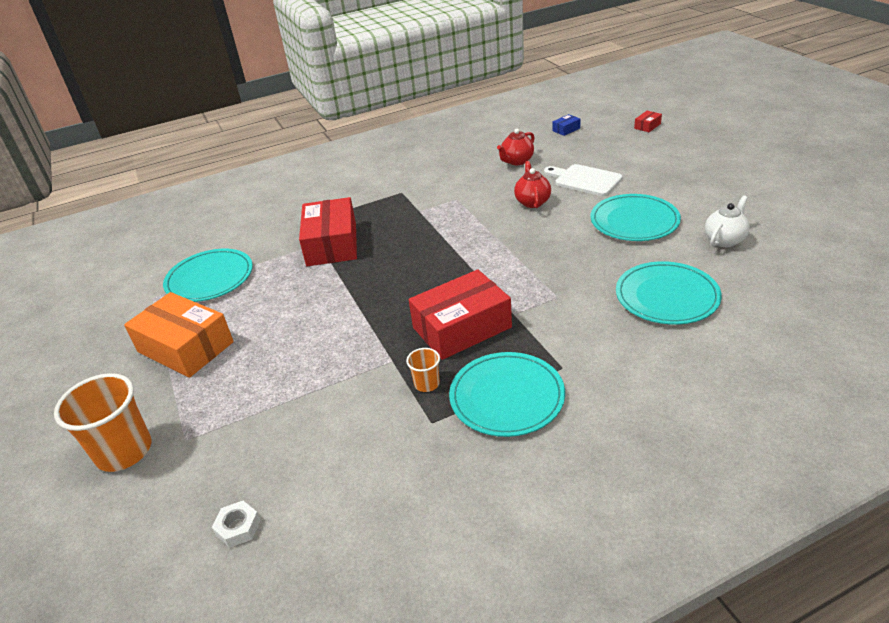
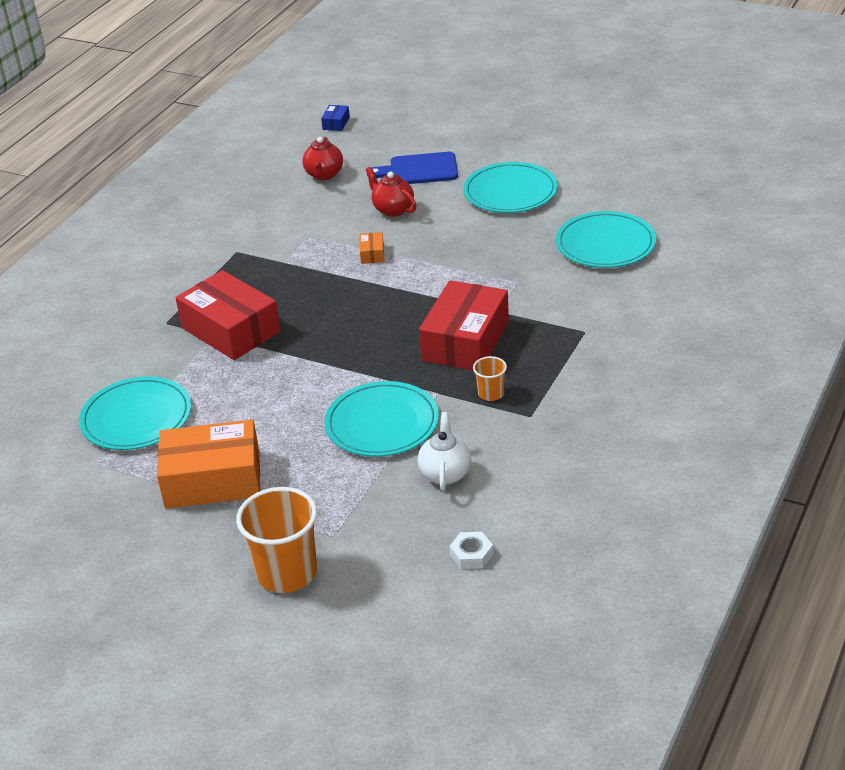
camera: 40 degrees left, 0 degrees up
turquoise plate [449,352,565,437] -> turquoise plate moved to [324,381,439,457]
white cutting board [544,164,623,196] -> blue cutting board [367,152,458,184]
red box [634,111,662,132] -> none
white teapot [705,195,750,247] -> white teapot moved to [418,412,471,491]
none -> orange box [359,232,385,264]

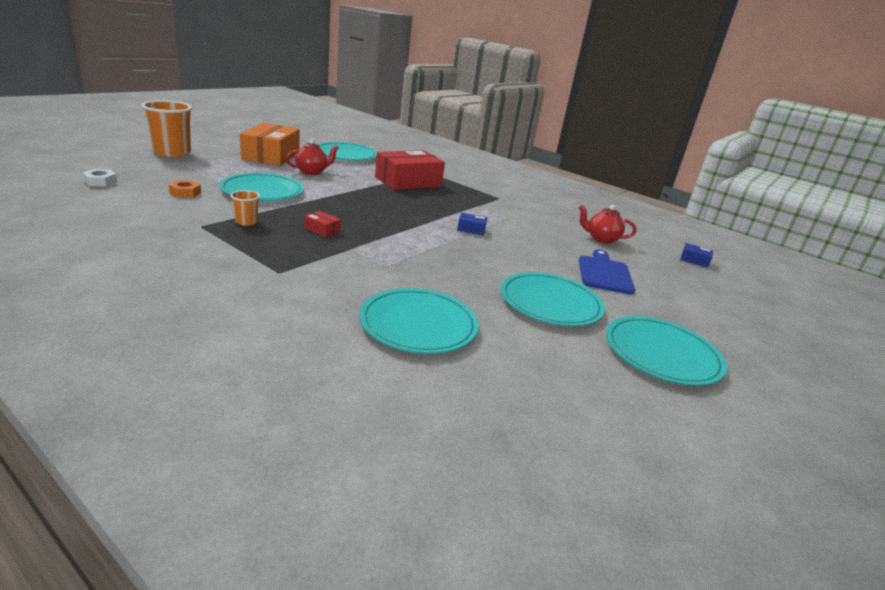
camera: 95 degrees right, 10 degrees down
orange box [359,232,385,264] -> blue box [457,213,487,235]
red teapot [365,167,416,217] -> red teapot moved to [286,139,339,175]
white teapot [418,412,471,491] -> orange nut [169,180,201,198]
red box [419,280,509,370] -> red box [304,211,341,237], size x0.41
none -> turquoise plate [606,316,727,386]

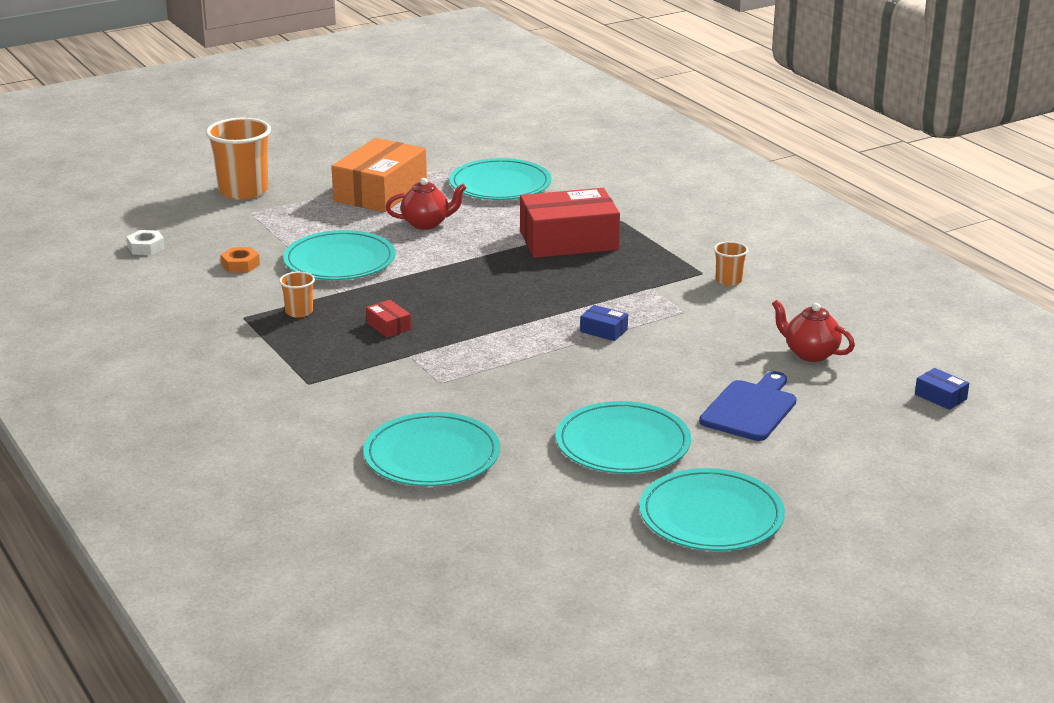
camera: 25 degrees right, 0 degrees up
none -> orange cup [714,241,748,286]

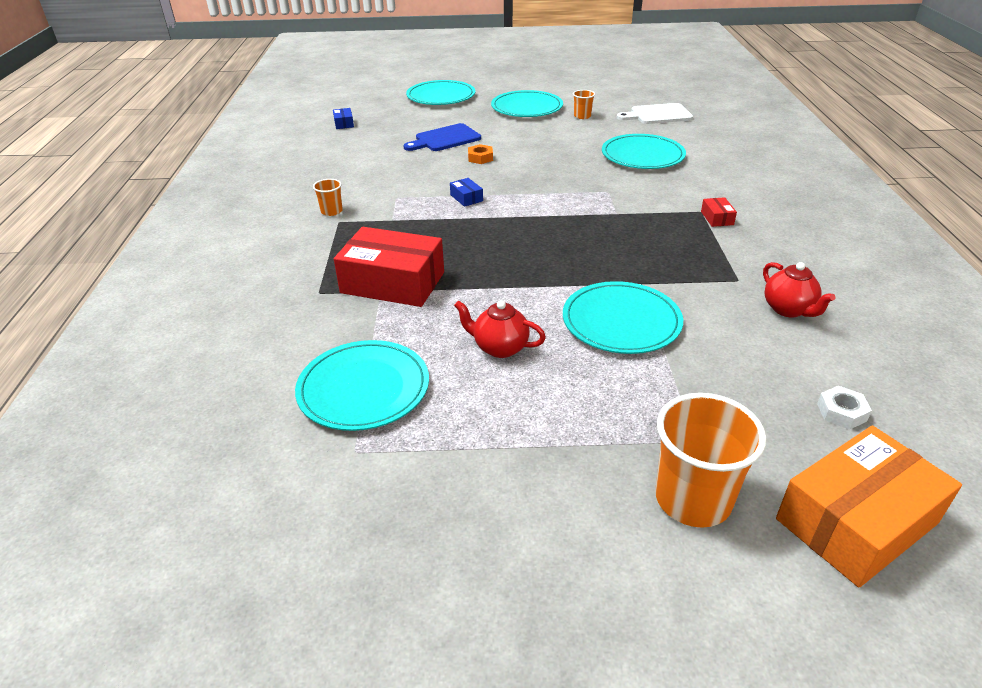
camera: 150 degrees left, 10 degrees up
orange nut [220,247,260,273] -> orange nut moved to [468,144,493,164]
orange cup [279,272,315,318] -> orange cup moved to [573,90,595,119]
orange box [331,138,427,212] -> orange box moved to [776,425,962,587]
red box [366,300,411,338] -> red box moved to [701,197,737,227]
turquoise plate [556,401,691,474] -> turquoise plate moved to [406,80,475,105]
red teapot [772,300,855,362] -> red teapot moved to [763,262,835,317]
none -> white cutting board [617,103,693,124]

